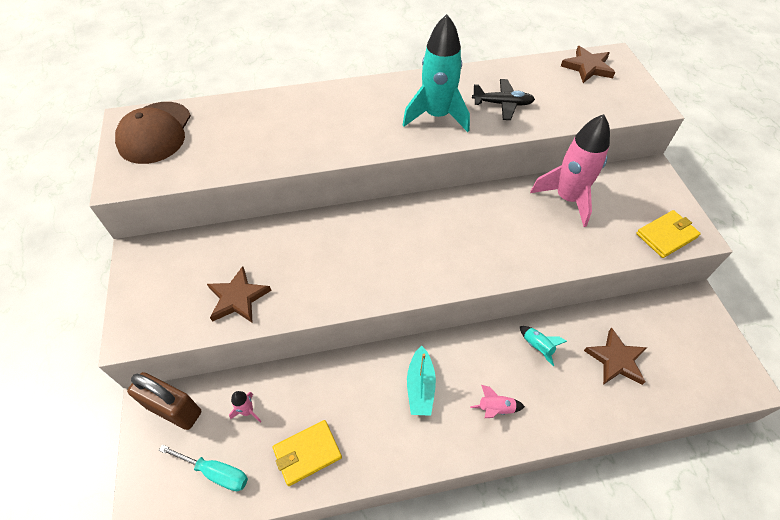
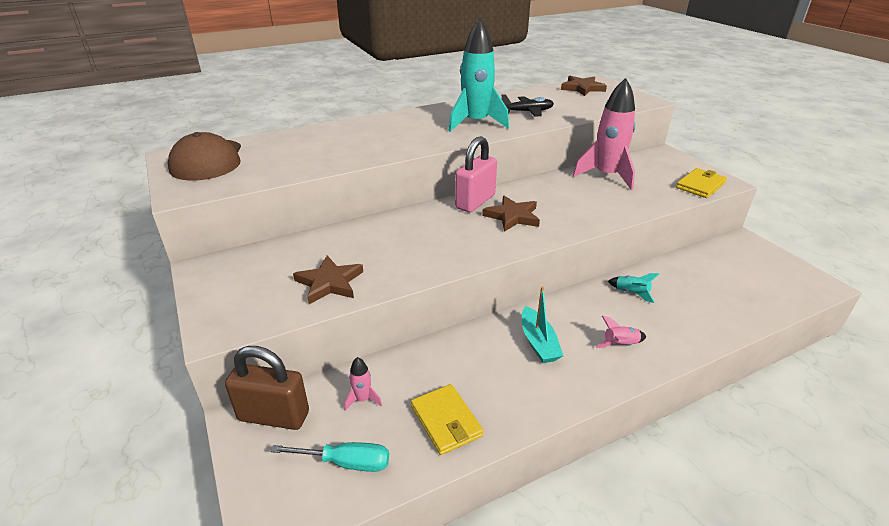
camera: 15 degrees left, 20 degrees down
yellow wallet [273,420,342,486] -> yellow wallet turned 75 degrees counterclockwise [411,384,484,455]
brown star [584,328,648,385] -> brown star moved to [482,196,540,232]
none -> pink padlock [455,136,497,212]

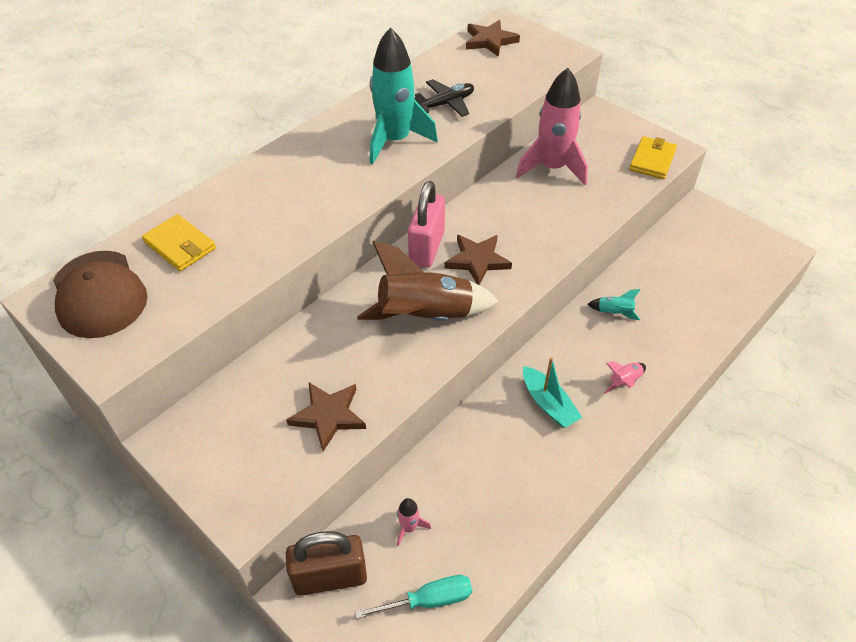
camera: 20 degrees left, 15 degrees up
yellow wallet [411,384,484,455] -> yellow wallet moved to [142,214,216,271]
none -> brown rocket [357,241,499,321]

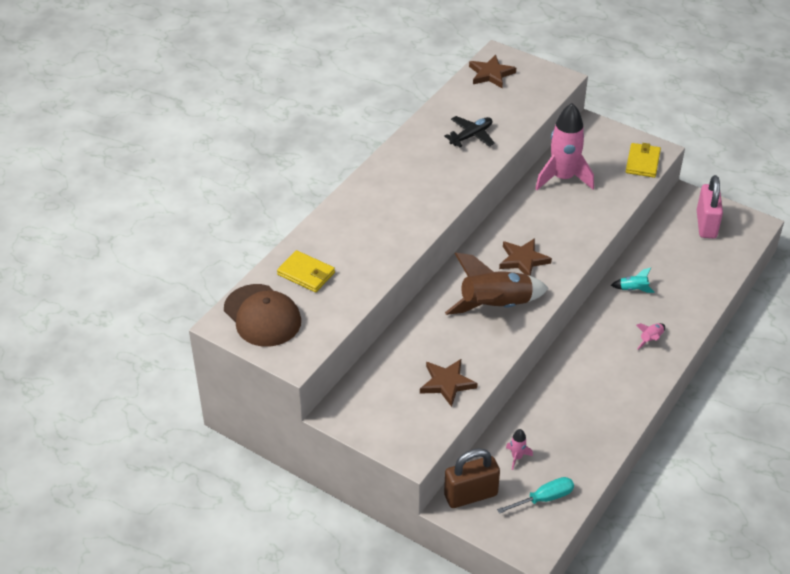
camera: 10 degrees left, 5 degrees down
turquoise rocket [370,27,438,164] -> none
pink padlock [408,181,445,268] -> pink padlock moved to [697,175,723,238]
turquoise boat [523,357,582,428] -> none

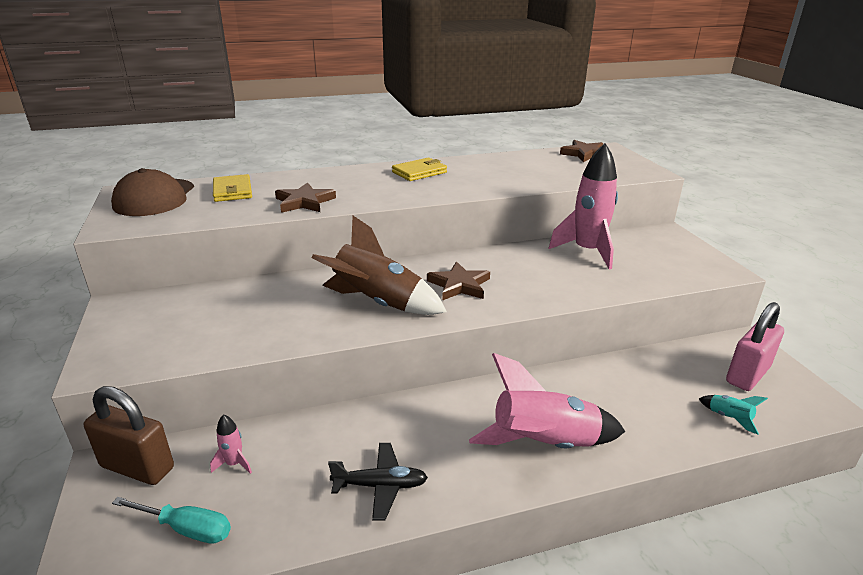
camera: 40 degrees right, 15 degrees down
brown star [420,359,478,407] -> brown star moved to [275,182,336,213]
black plane [444,116,495,147] -> black plane moved to [328,443,428,520]
turquoise rocket [611,268,654,293] -> turquoise rocket moved to [699,395,768,435]
yellow wallet [626,143,661,178] -> yellow wallet moved to [392,158,447,181]
pink rocket [636,323,665,350] -> pink rocket [469,353,626,448], size x2.39

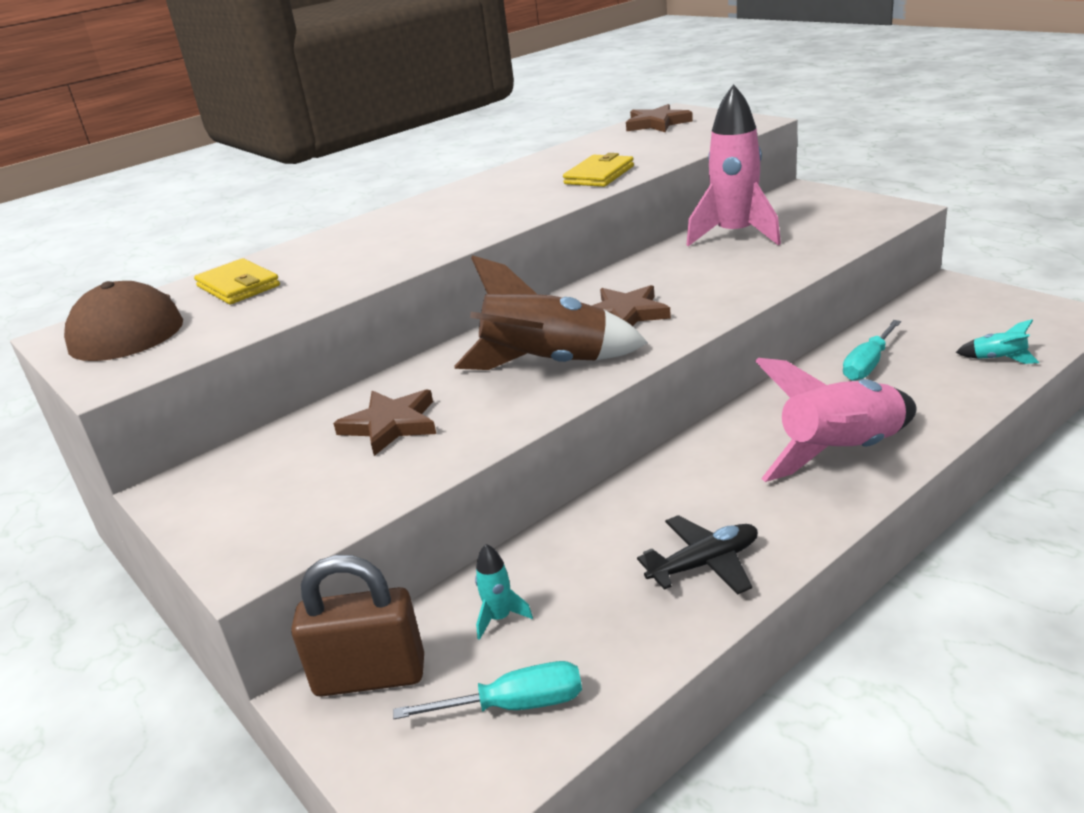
camera: 20 degrees left, 0 degrees up
pink rocket [210,414,252,474] -> turquoise rocket [475,544,533,640]
brown star [275,182,336,213] -> brown star moved to [333,389,436,456]
yellow wallet [392,158,447,181] -> yellow wallet moved to [563,153,634,187]
pink padlock [726,302,784,391] -> none
none -> turquoise screwdriver [843,320,901,381]

